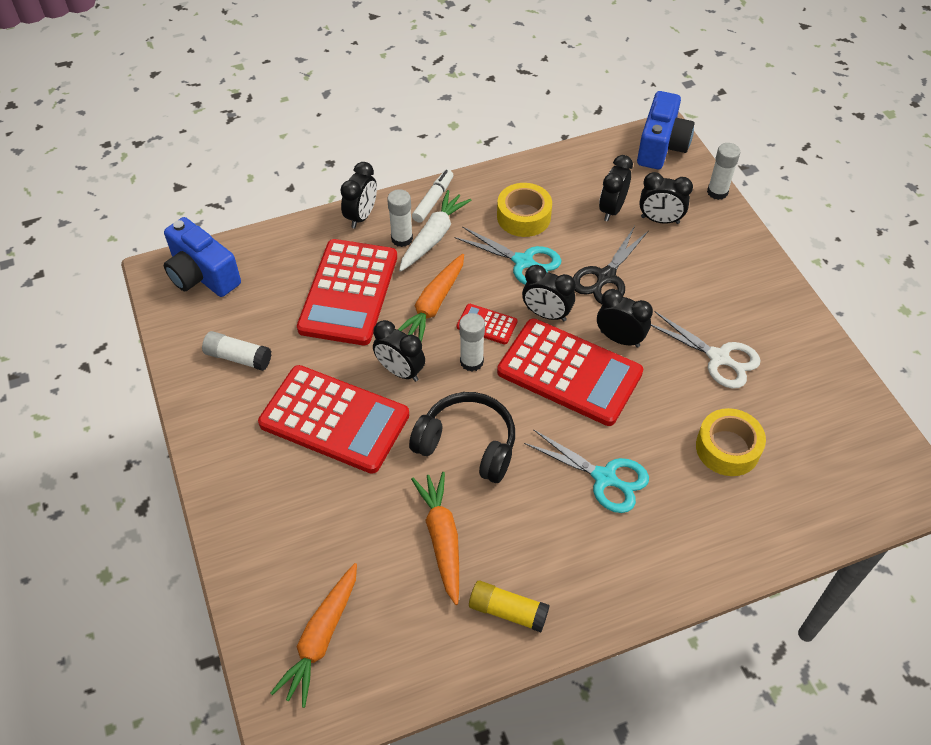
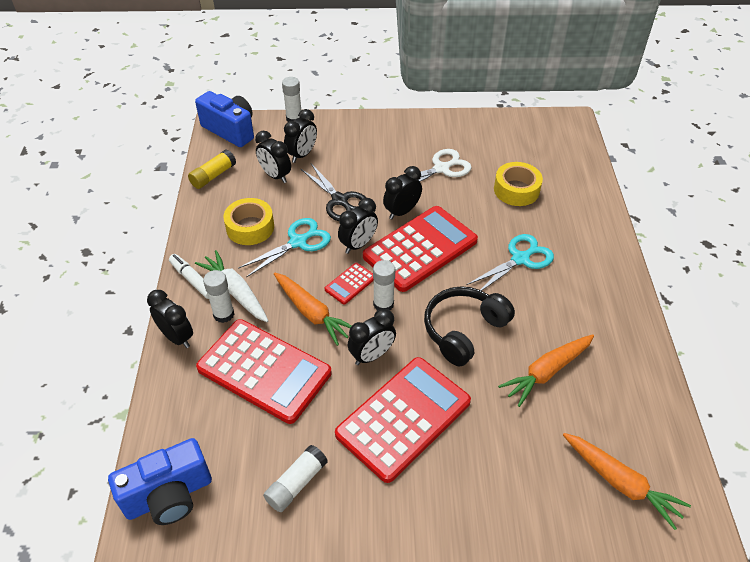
camera: 70 degrees left, 5 degrees down
orange carrot [411,472,459,605] -> orange carrot turned 45 degrees counterclockwise [498,334,594,407]
yellow glue stick [469,581,550,632] -> yellow glue stick moved to [188,150,236,189]

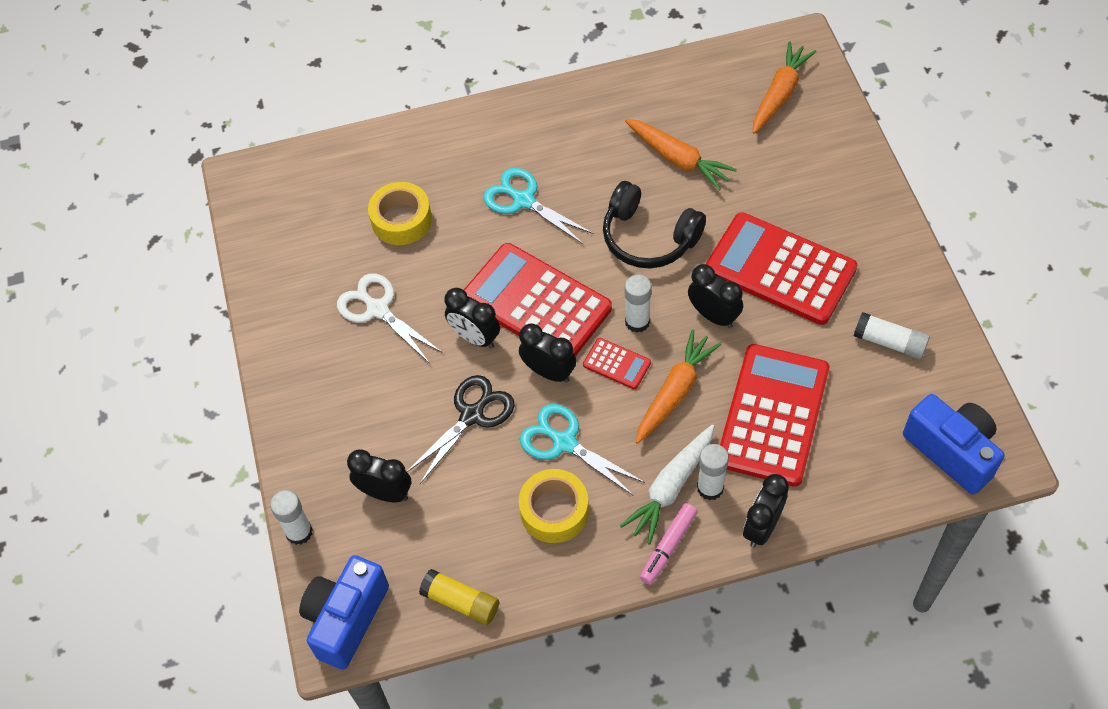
camera: 100 degrees left, 10 degrees up
white marker [169,254,209,299] -> pink marker [640,503,698,585]
black clock [255,131,291,183] -> none

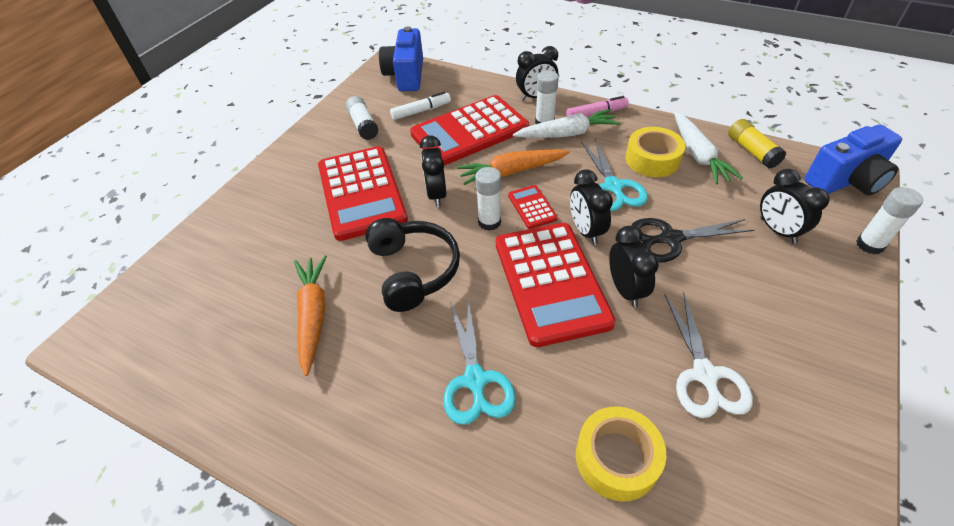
camera: 140 degrees left, 10 degrees down
orange carrot [753,41,817,134] -> none
none -> white marker [390,92,451,120]
none -> white carrot [674,112,743,184]

